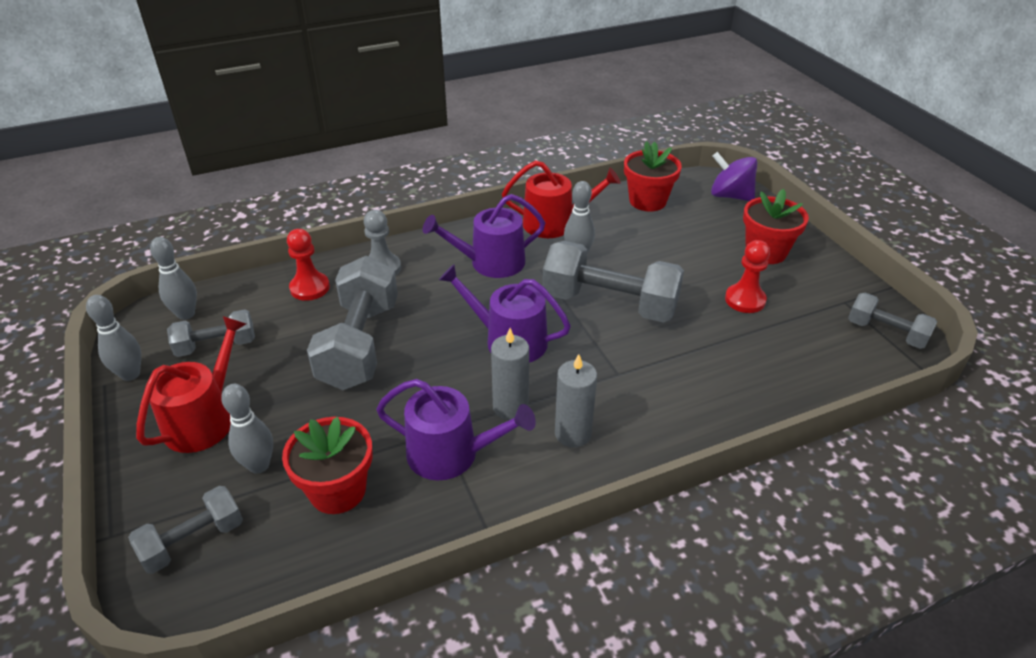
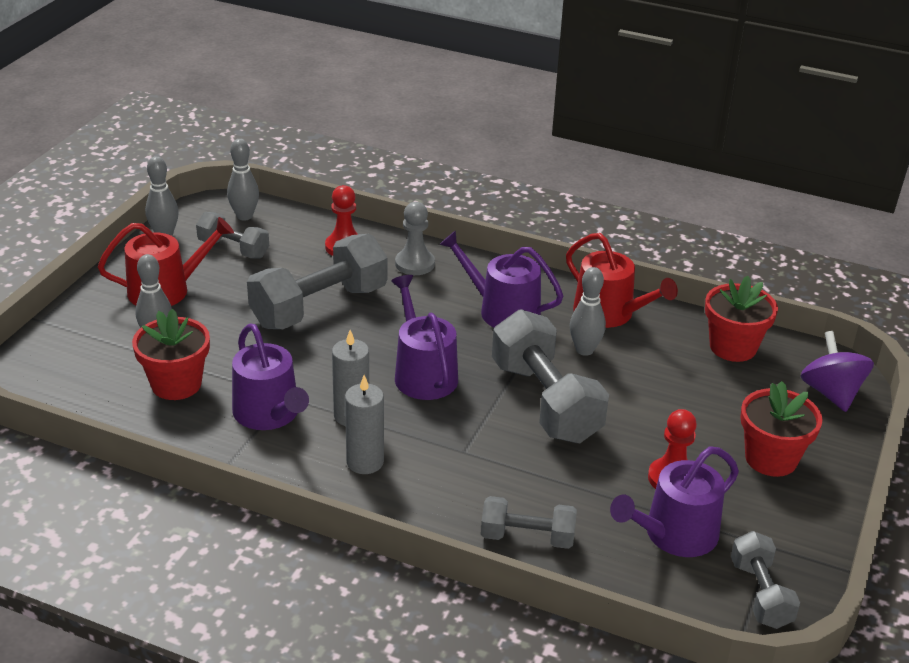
camera: 45 degrees right, 5 degrees down
grey dumbbell [128,486,243,574] -> grey dumbbell moved to [481,496,577,549]
none -> purple watering can [610,446,739,557]

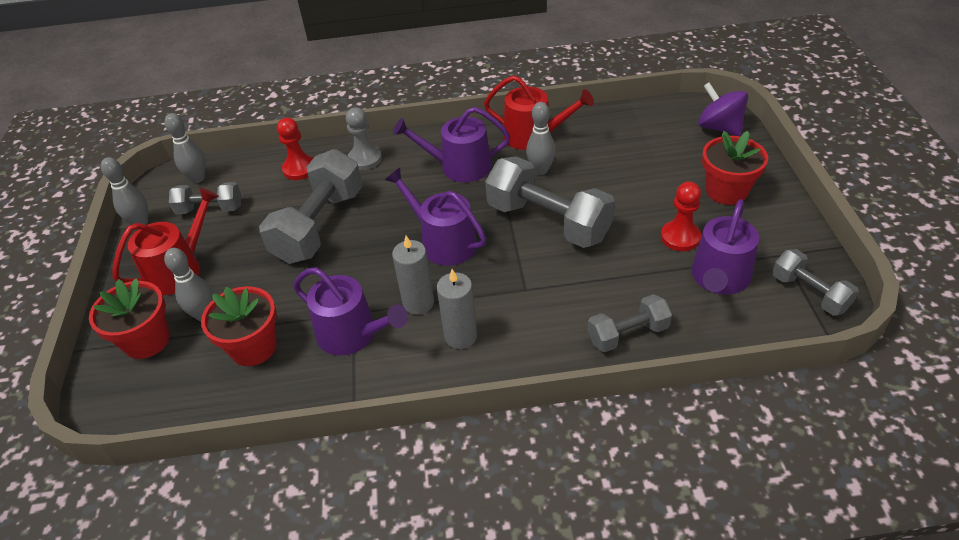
camera: 25 degrees left, 10 degrees up
red flower pot [705,276,778,362] -> red flower pot moved to [89,278,170,359]

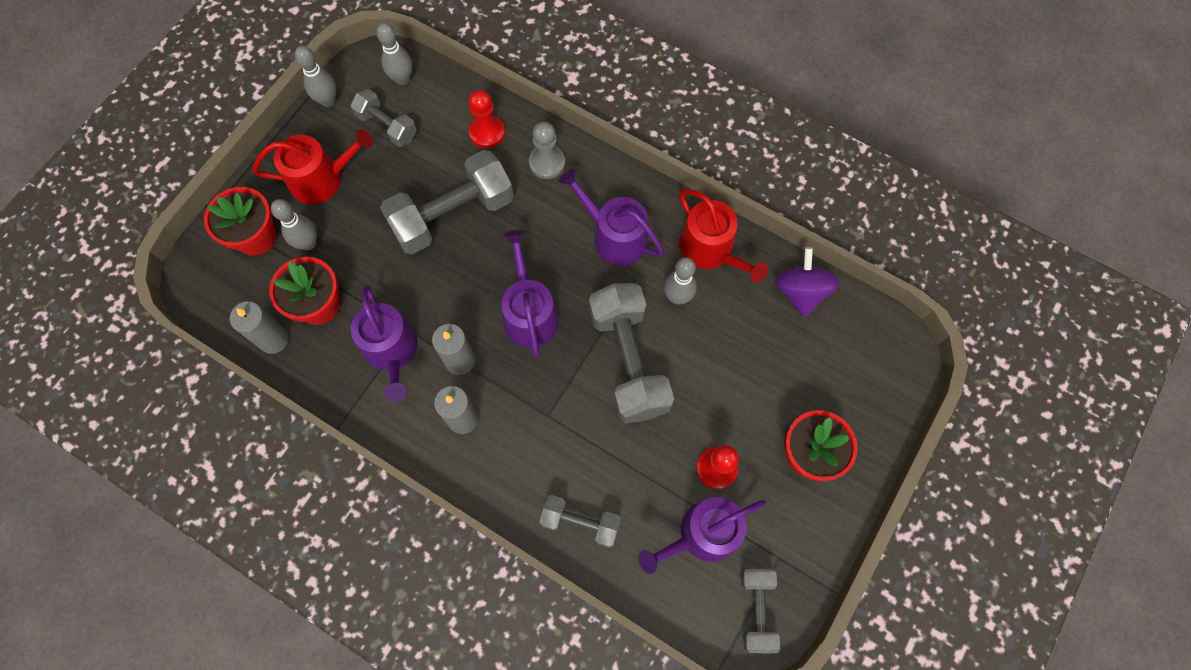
camera: 35 degrees right, 25 degrees up
purple spinning top [698,82,748,137] -> purple spinning top moved to [775,247,840,317]
none -> grey candle [230,301,289,354]

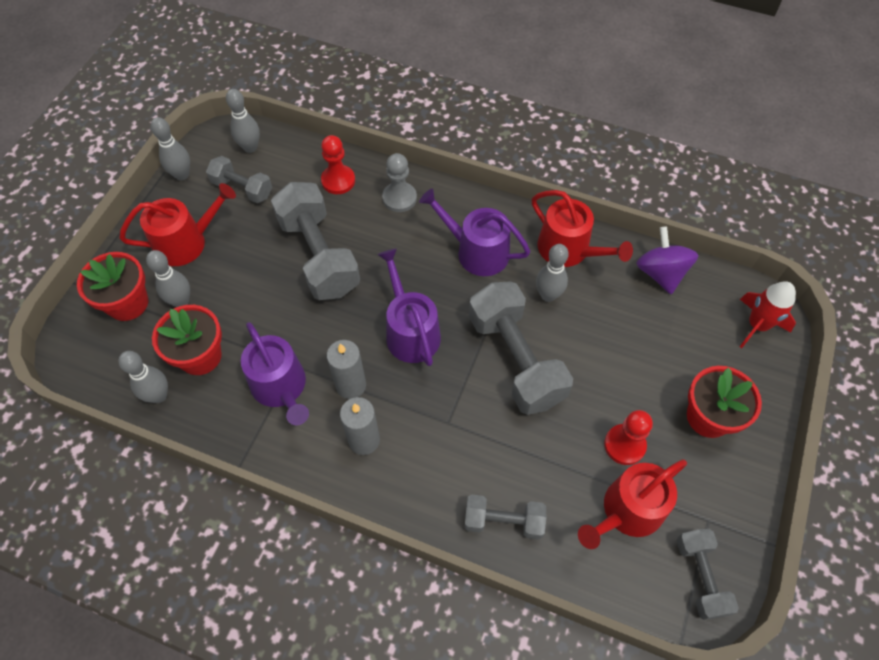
camera: 10 degrees left, 10 degrees down
grey candle [230,301,289,354] -> grey bowling pin [119,351,168,403]
grey dumbbell [380,150,514,254] -> grey dumbbell turned 75 degrees counterclockwise [271,182,360,300]
purple watering can [639,497,766,574] -> red watering can [578,459,687,549]
none -> red rocket [740,281,796,348]

